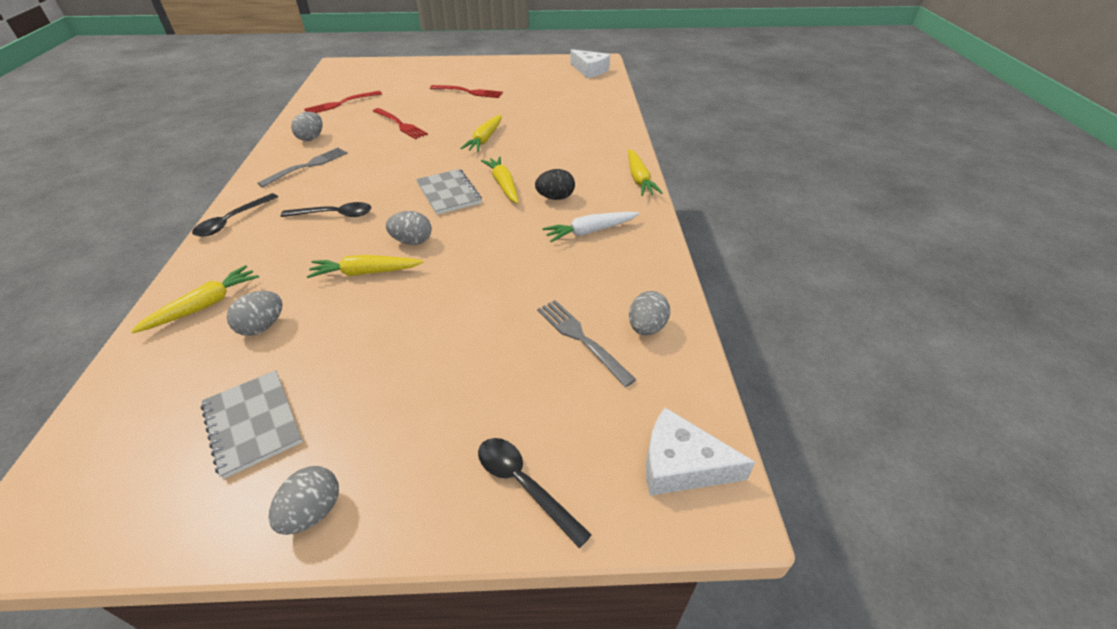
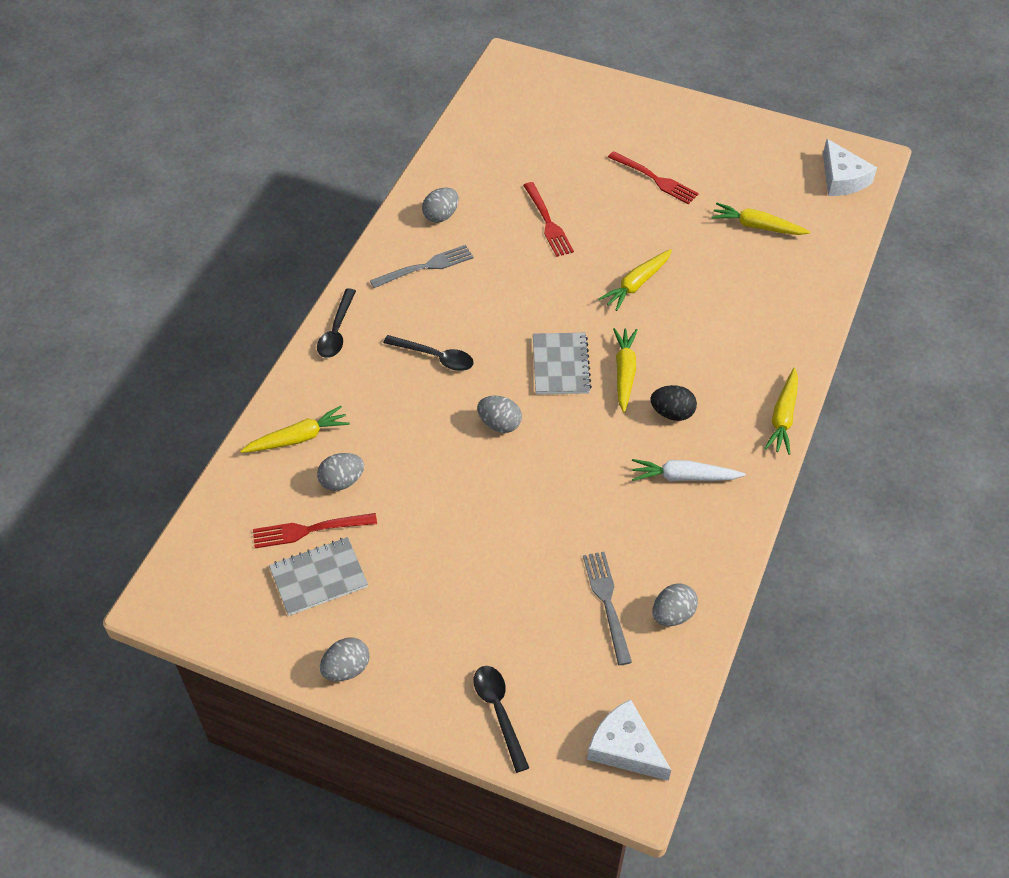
camera: 25 degrees right, 10 degrees up
black spoon [192,193,278,237] -> black spoon turned 45 degrees counterclockwise [317,288,356,358]
grey notebook [201,370,303,479] -> grey notebook turned 75 degrees clockwise [269,537,368,616]
red fork [304,91,382,113] -> red fork moved to [253,513,377,548]
yellow carrot [307,255,423,278] -> yellow carrot moved to [711,203,810,235]

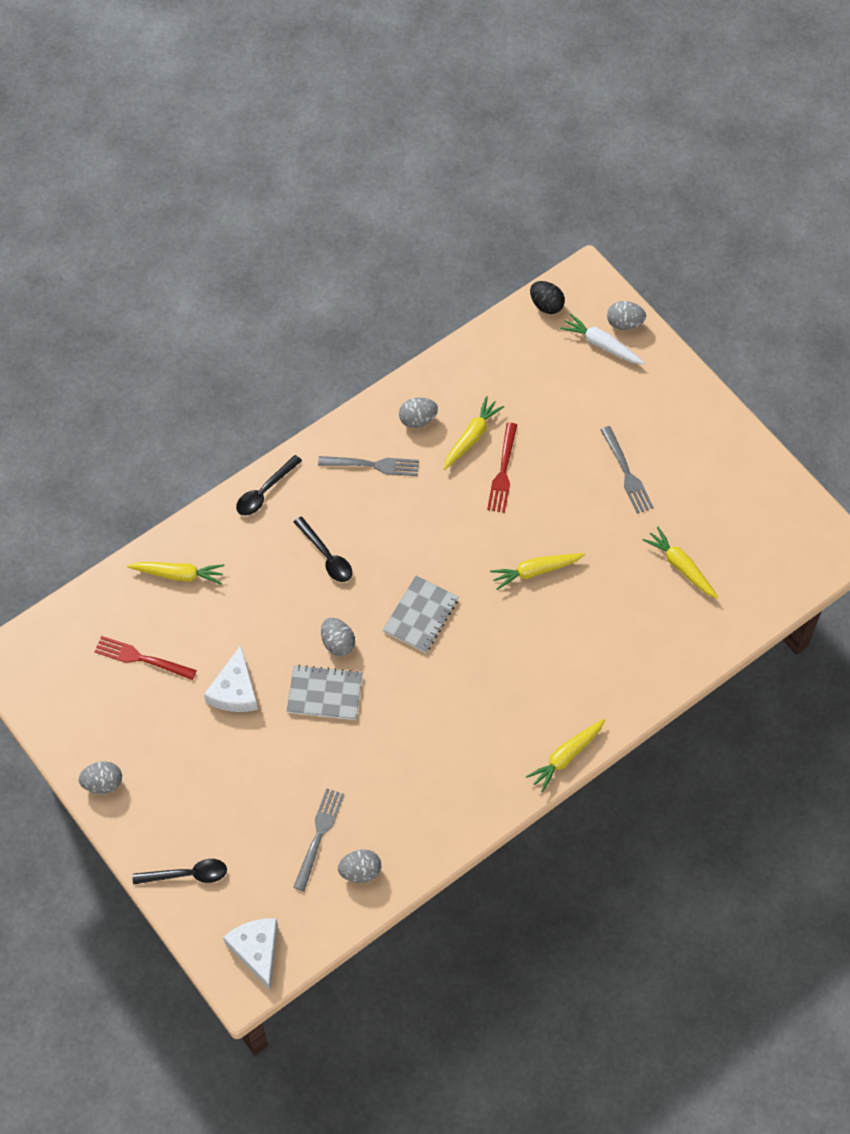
camera: 30 degrees right, 10 degrees up
grey notebook [269,537,368,616] -> grey notebook moved to [287,665,363,720]
grey egg [317,453,364,491] -> grey egg moved to [607,301,646,330]
black spoon [474,666,529,773] -> black spoon turned 75 degrees clockwise [133,859,227,885]
red fork [608,151,699,204] -> grey fork [601,426,654,514]
yellow carrot [613,328,638,413] -> yellow carrot moved to [443,396,504,470]
white carrot [632,459,746,481] -> white carrot moved to [560,314,644,364]
black egg [650,385,697,421] -> black egg moved to [530,281,565,314]
white cheese [823,139,877,196] -> white cheese moved to [204,645,258,712]

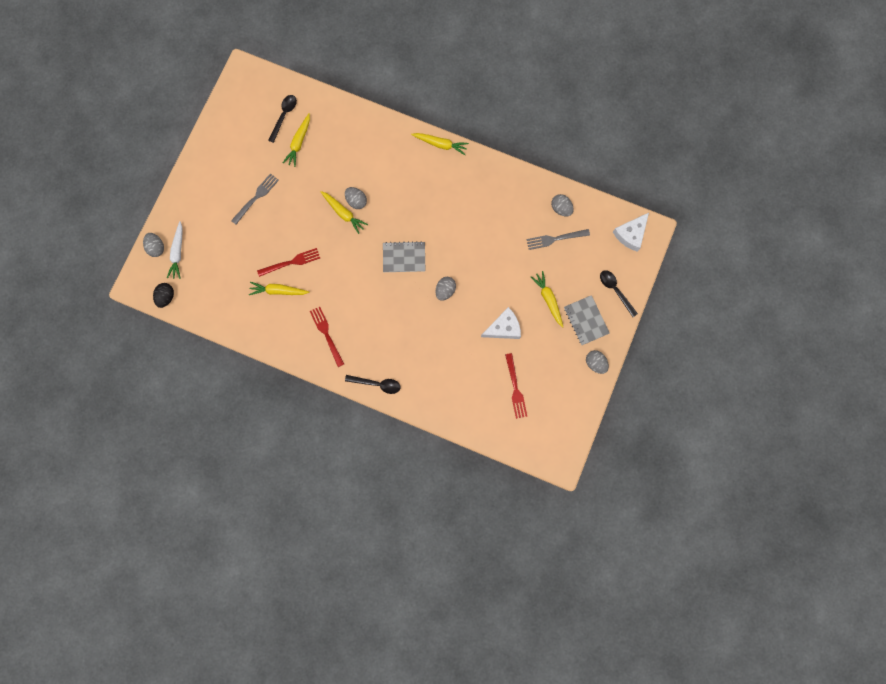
camera: 120 degrees left, 15 degrees up
yellow carrot [127,562,225,585] -> yellow carrot moved to [531,271,563,328]
grey notebook [287,665,363,720] -> grey notebook moved to [564,295,610,345]
black spoon [294,516,352,582] -> black spoon moved to [268,95,297,143]
grey fork [318,456,419,476] -> red fork [310,307,344,367]
grey egg [399,397,438,428] -> grey egg moved to [345,187,367,209]

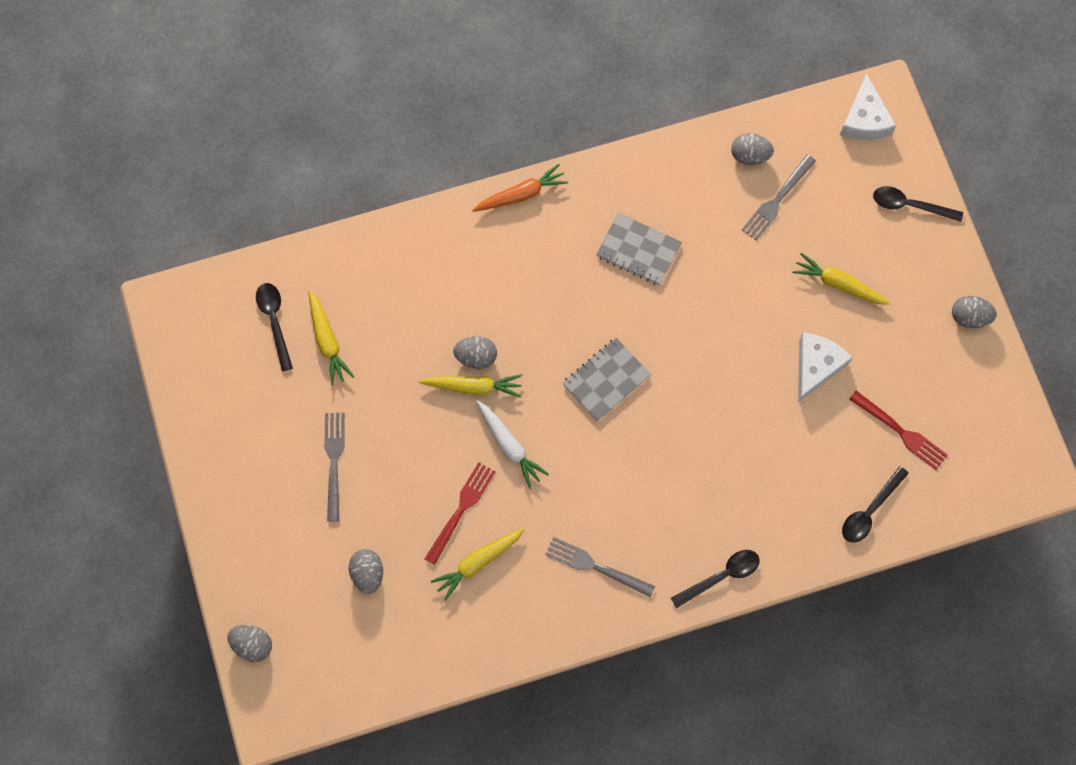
camera: 40 degrees left, 5 degrees down
black egg [153,283,174,308] -> none
white carrot [167,221,182,279] -> white carrot moved to [476,400,549,489]
red fork [310,307,344,367] -> grey fork [545,537,655,597]
yellow carrot [411,133,469,155] -> orange carrot [472,164,568,212]
grey egg [435,277,456,301] -> grey egg moved to [349,549,383,594]
grey notebook [564,295,610,345] -> grey notebook moved to [596,213,682,286]
none -> black spoon [842,466,909,543]

